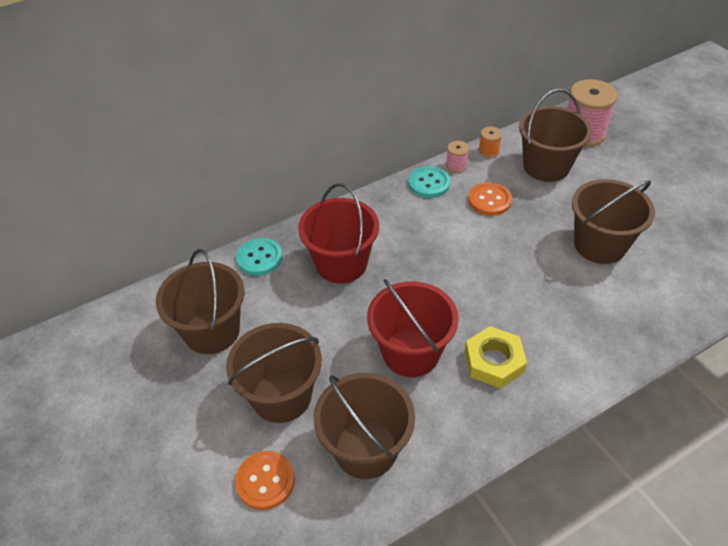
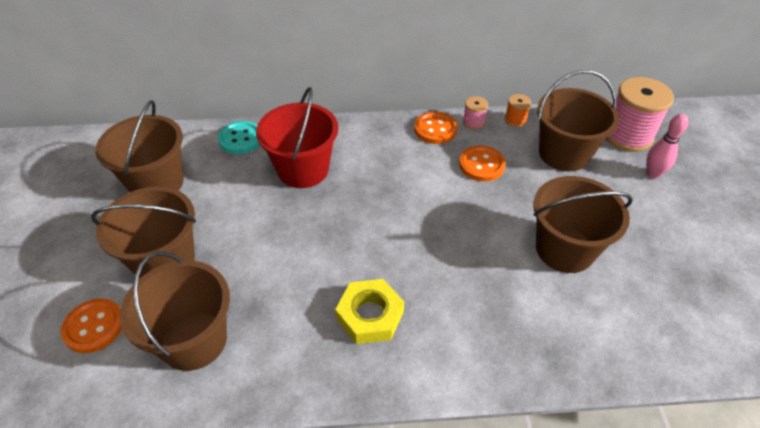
camera: 25 degrees right, 0 degrees up
red bucket [367,279,459,377] -> none
turquoise button [408,166,451,198] -> orange button [414,112,458,144]
none -> pink bowling pin [646,114,688,179]

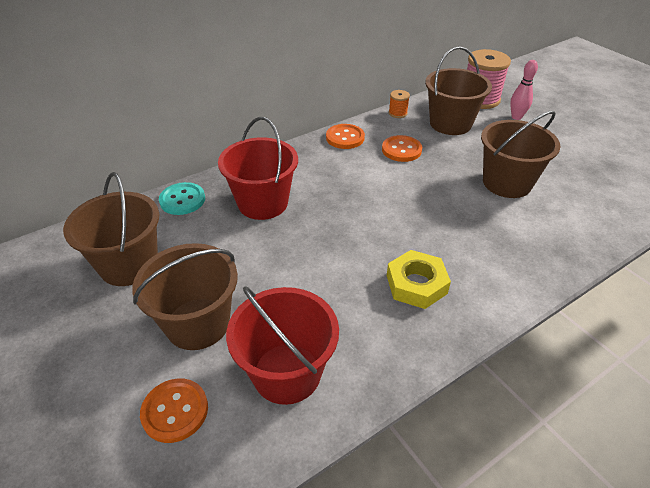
camera: 30 degrees left, 5 degrees down
brown bucket [119,251,230,371] -> red bucket [226,286,339,405]
pink spool [463,96,488,130] -> none

